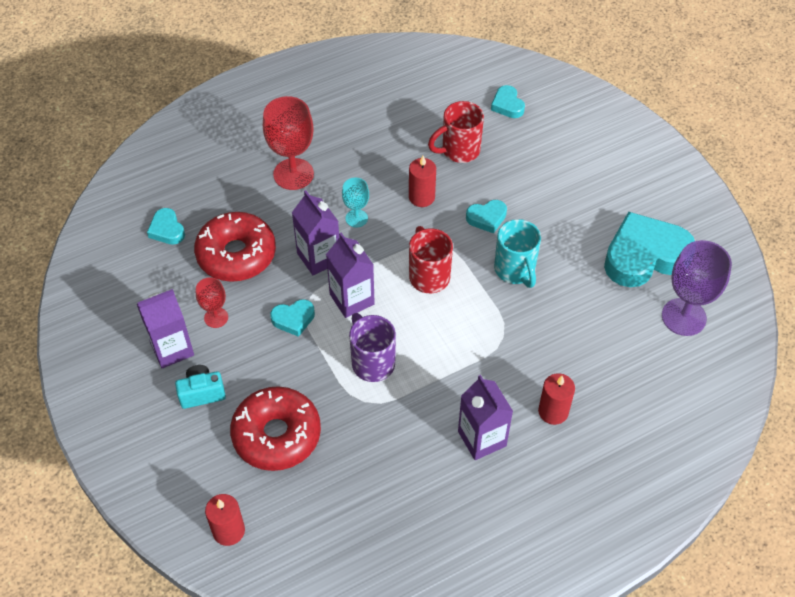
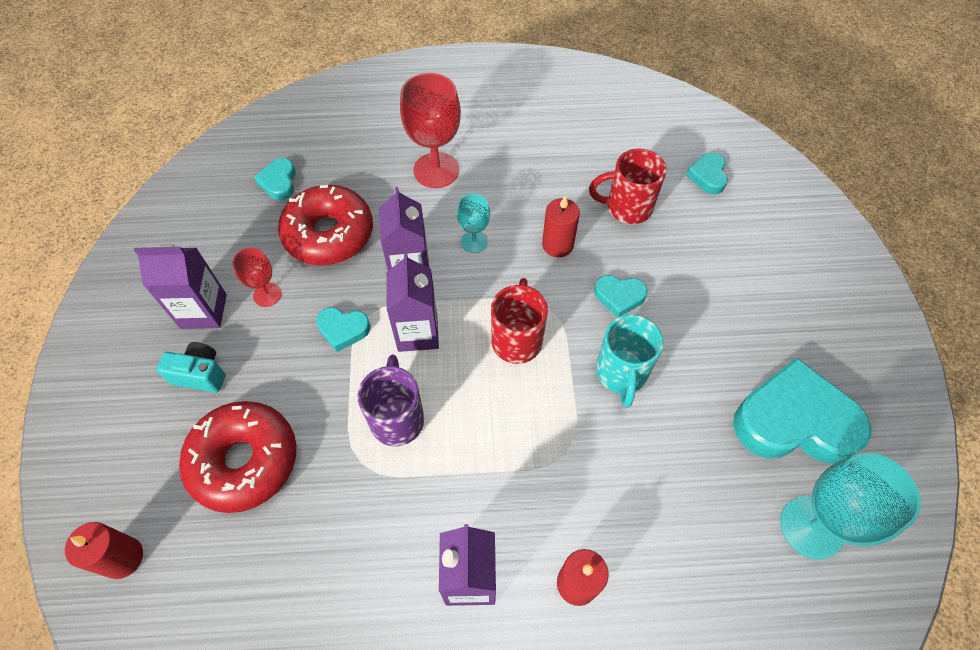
camera: 25 degrees right, 5 degrees up
purple goblet [662,240,732,336] -> turquoise goblet [780,453,921,560]

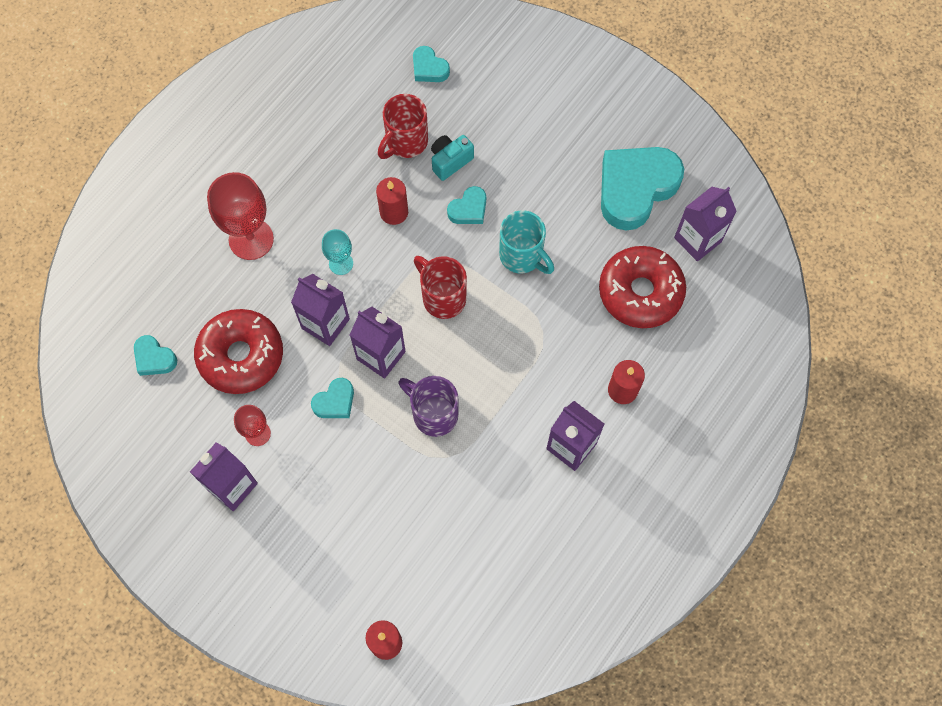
camera: 50 degrees left, 10 degrees up
turquoise camera [156,342,226,393] -> turquoise camera moved to [431,135,474,181]
red donut [179,401,297,513] -> red donut moved to [599,246,686,328]
turquoise goblet [780,453,921,560] -> purple carton [674,187,737,261]

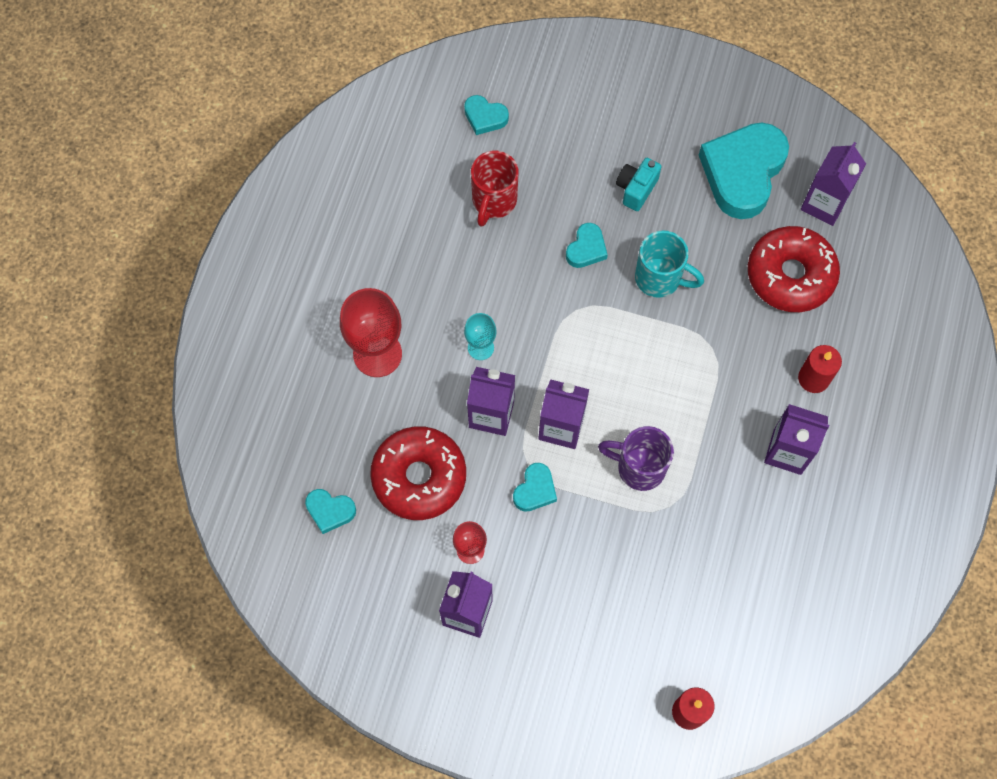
camera: 20 degrees left, 0 degrees up
red candle [376,177,408,225] -> none
red mug [414,256,467,319] -> none
turquoise camera [431,135,474,181] -> turquoise camera moved to [616,158,662,211]

